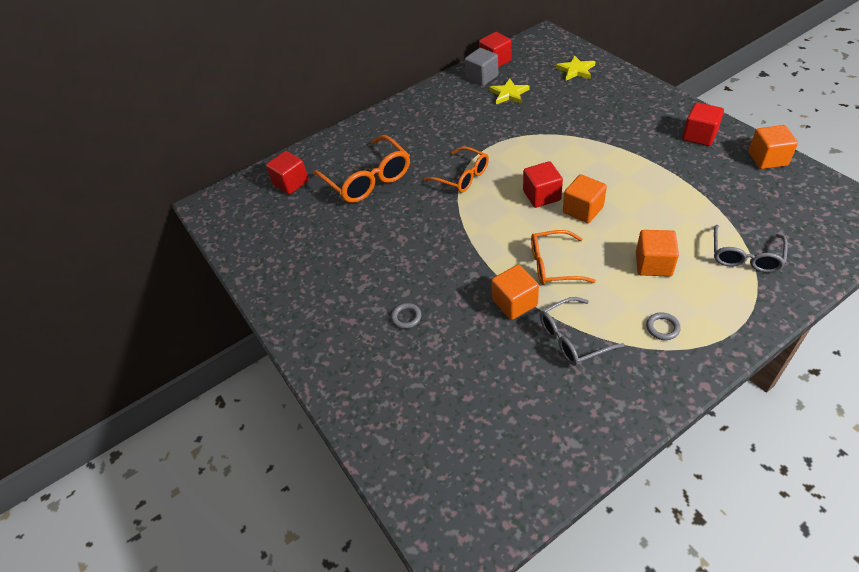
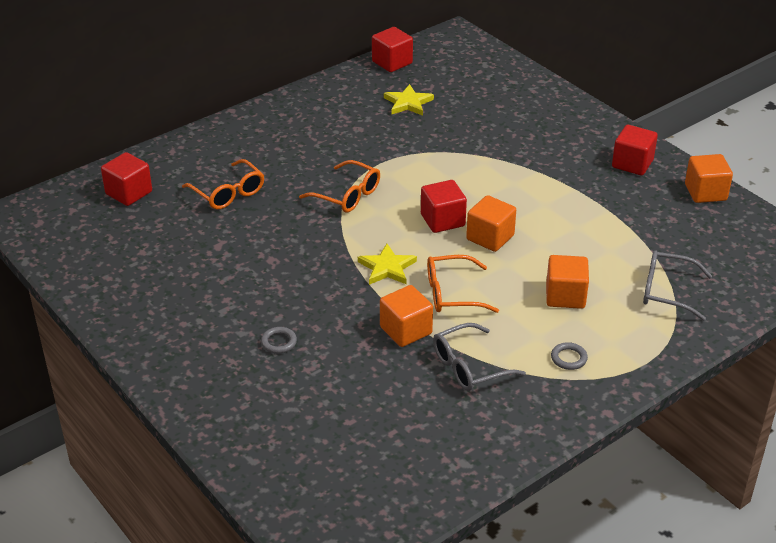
camera: 10 degrees left, 10 degrees down
orange glasses [313,135,410,203] -> orange glasses [182,159,264,209], size x0.65
grey cube [465,48,498,86] -> none
yellow star [556,55,596,80] -> yellow star moved to [358,244,417,285]
grey glasses [714,225,788,273] -> grey glasses turned 90 degrees clockwise [643,250,712,321]

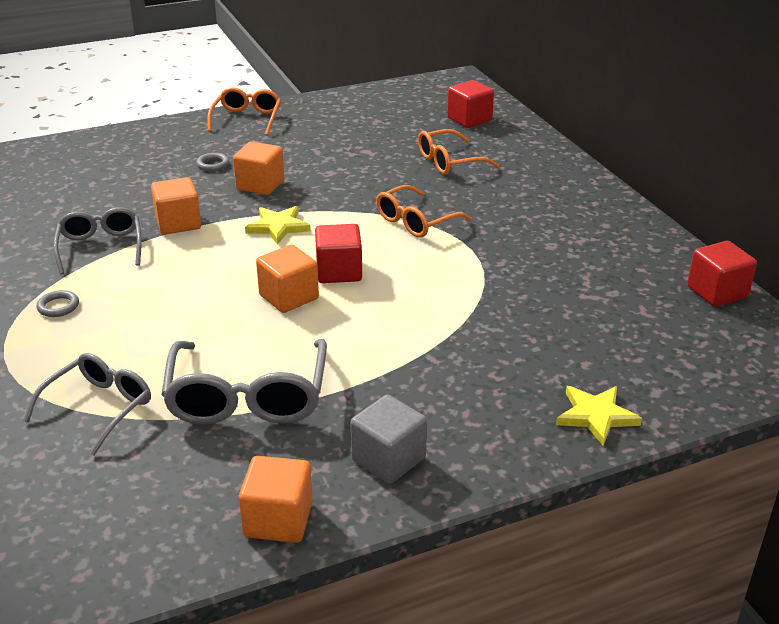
camera: 105 degrees right, 5 degrees down
yellow star [384,84,434,116] -> yellow star moved to [556,386,642,446]
orange glasses [427,255,499,313] -> orange glasses moved to [207,87,281,135]
orange cube [546,255,589,309] -> orange cube moved to [233,141,284,195]
red cube [612,125,658,175] -> grey cube [350,395,427,484]
none -> grey glasses [161,339,327,425]

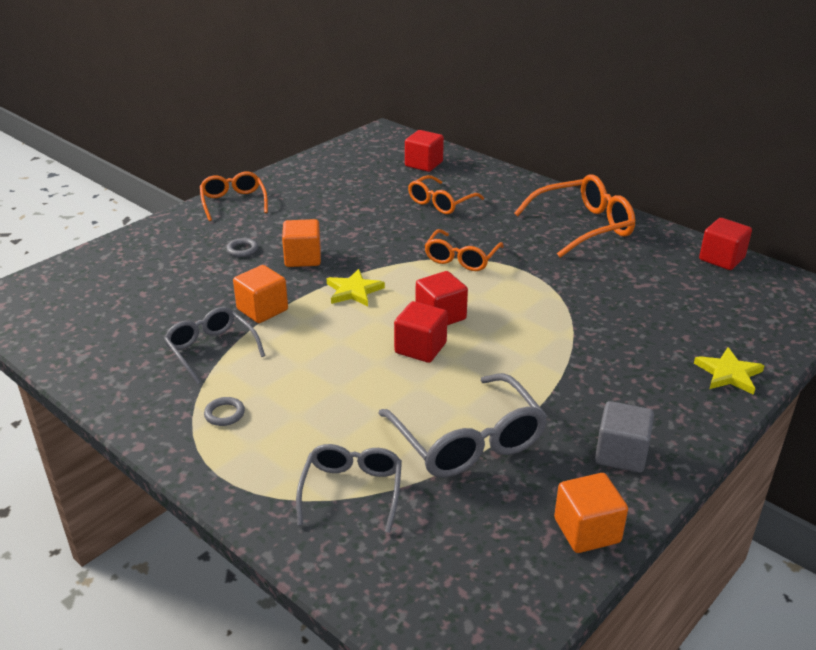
camera: 25 degrees left, 0 degrees up
orange cube [256,245,319,313] -> red cube [394,301,448,363]
none -> orange glasses [514,175,635,258]

